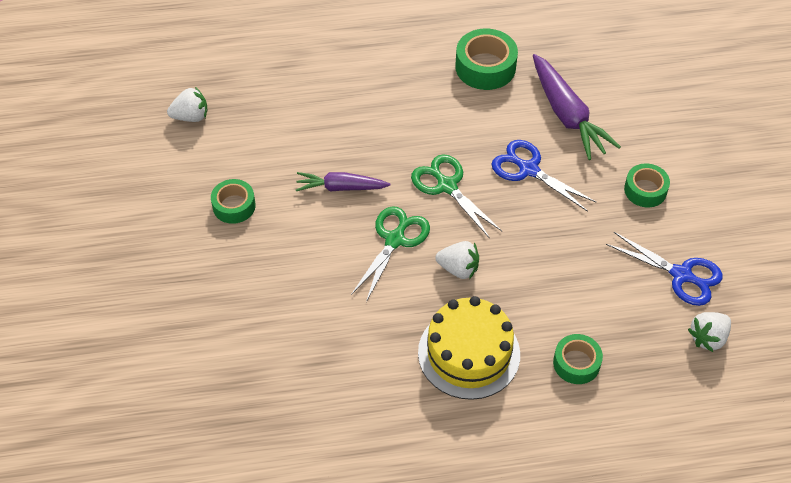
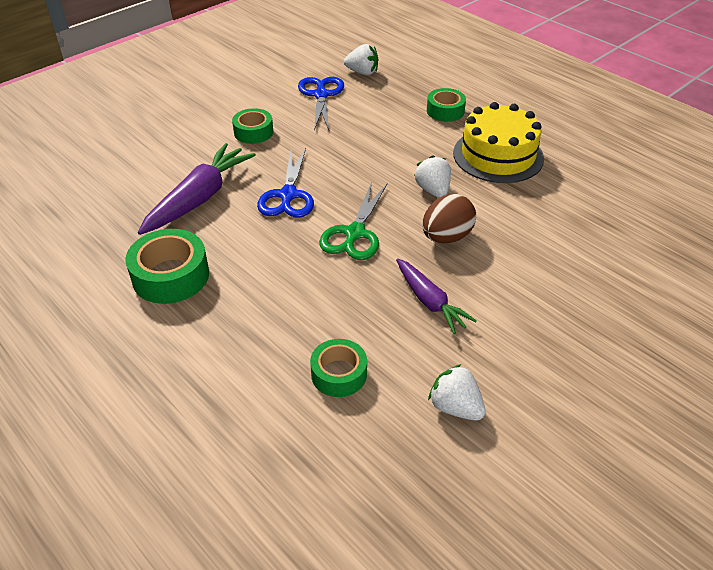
camera: 125 degrees left, 10 degrees down
white strawberry [167,87,207,122] -> white strawberry moved to [428,364,486,421]
green tape [211,179,256,224] -> green tape moved to [310,339,367,397]
green scissors [351,206,430,302] -> brown egg [422,194,476,243]

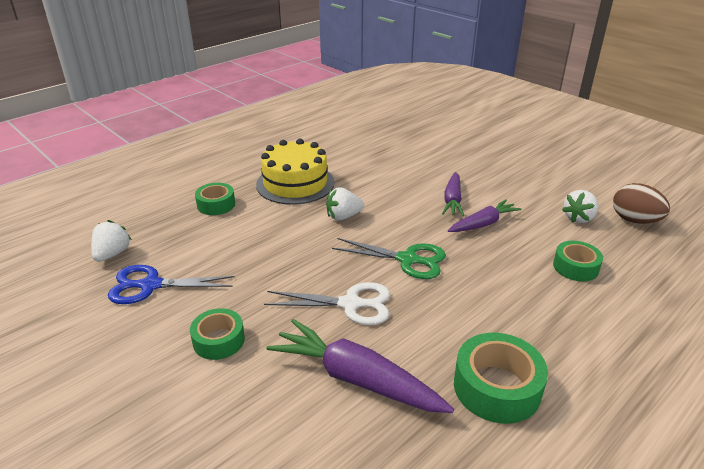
camera: 90 degrees left, 10 degrees down
blue scissors [257,148,314,218] -> white scissors [264,282,390,325]
brown egg [422,194,476,243] -> brown egg moved to [613,183,670,224]
none -> purple carrot [442,172,464,216]

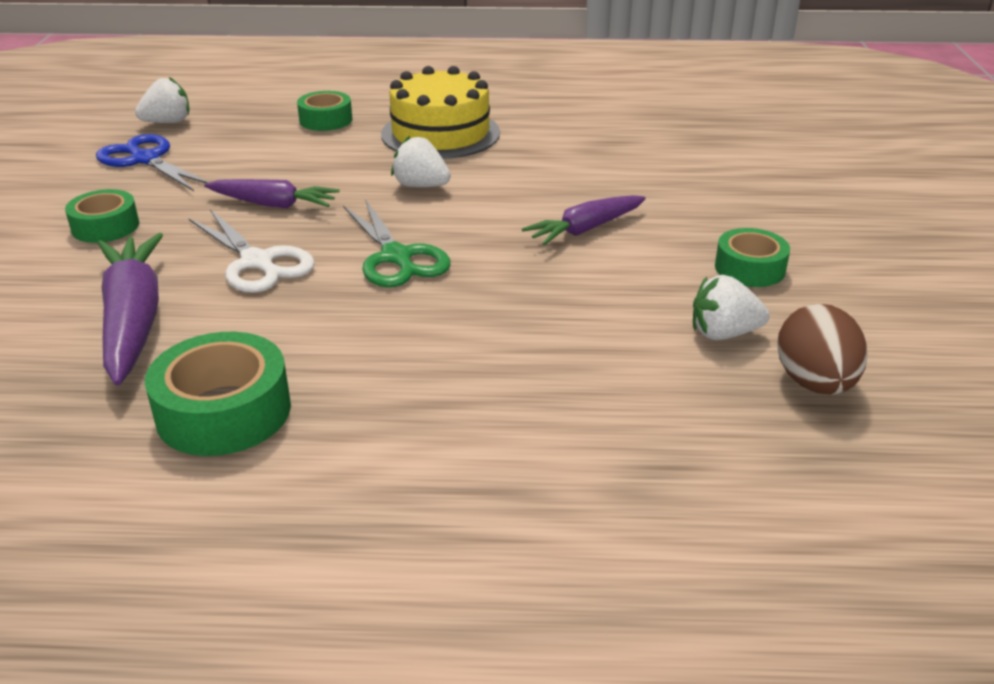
camera: 45 degrees right, 0 degrees up
purple carrot [448,200,522,232] -> purple carrot moved to [204,179,340,208]
green tape [553,241,603,281] -> green tape moved to [715,228,790,287]

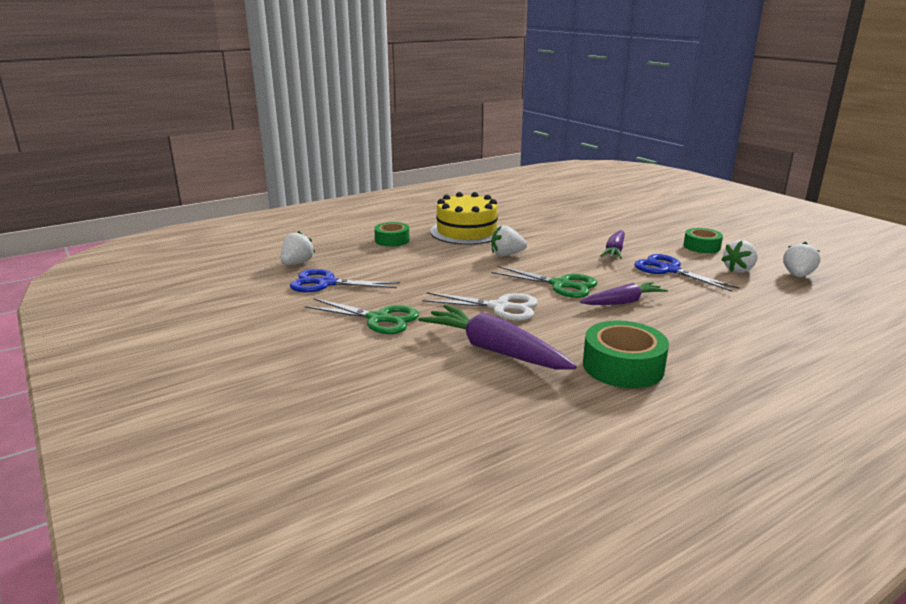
camera: 35 degrees left, 10 degrees down
green tape [65,189,139,243] -> green scissors [305,298,419,334]
purple carrot [204,179,340,208] -> purple carrot moved to [580,282,668,305]
brown egg [777,304,868,395] -> white strawberry [783,242,820,277]
none -> blue scissors [634,254,740,292]

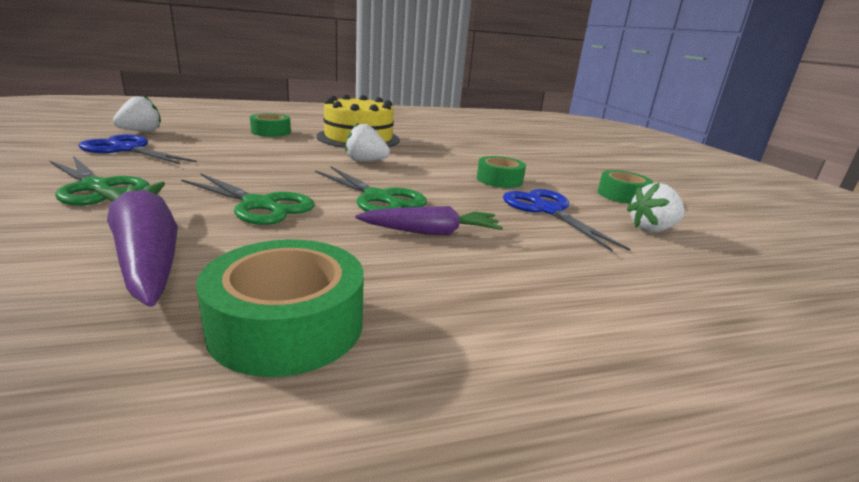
camera: 15 degrees right, 0 degrees up
white scissors [422,292,538,321] -> green scissors [181,173,315,225]
purple carrot [600,230,625,259] -> green tape [477,156,526,188]
white strawberry [783,242,820,277] -> none

